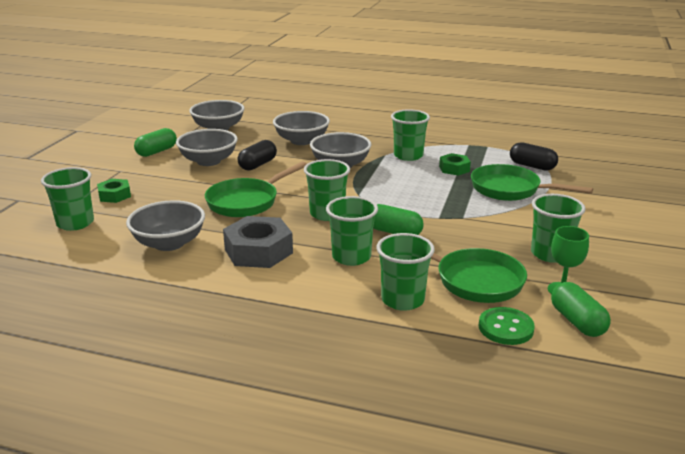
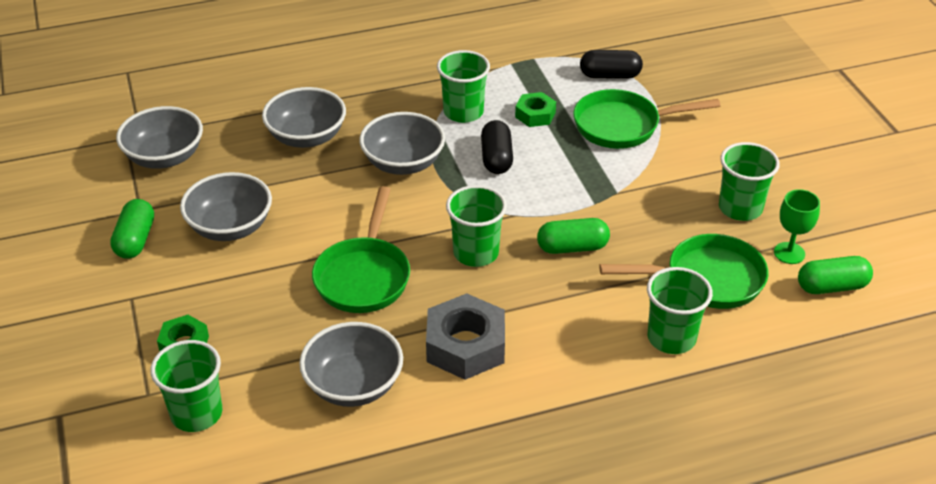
camera: 35 degrees left, 15 degrees up
black capsule [238,140,277,171] -> black capsule moved to [481,120,513,174]
green cup [326,196,378,266] -> none
green button [479,307,535,345] -> none
green capsule [551,282,611,337] -> green capsule turned 45 degrees counterclockwise [798,256,873,294]

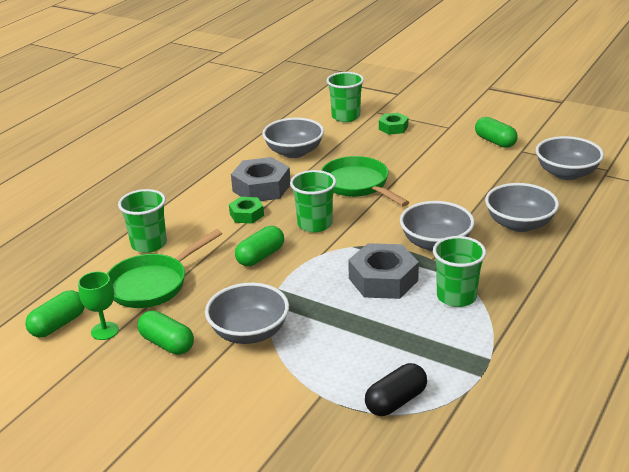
camera: 140 degrees right, 10 degrees down
grey bowl [180,172,272,241] -> grey bowl moved to [205,283,289,344]
black capsule [481,120,513,174] -> grey nut [348,243,419,299]
green nut [515,92,556,127] -> green nut moved to [229,197,264,224]
green pan [573,89,720,149] -> none
green cup [719,142,780,221] -> green capsule [137,310,194,355]

